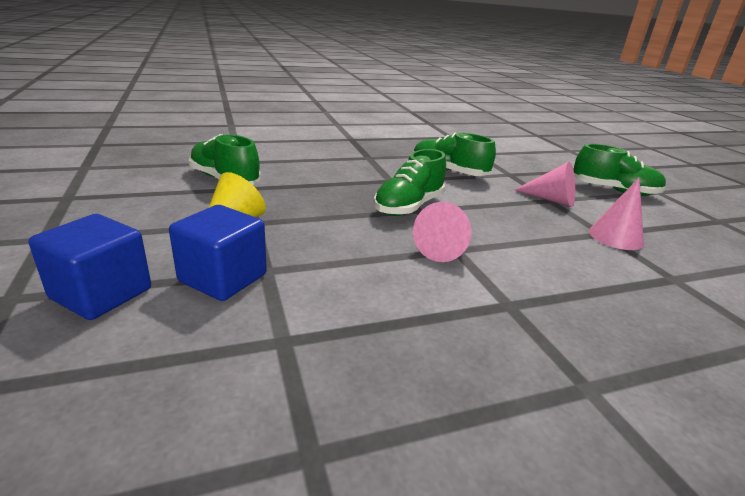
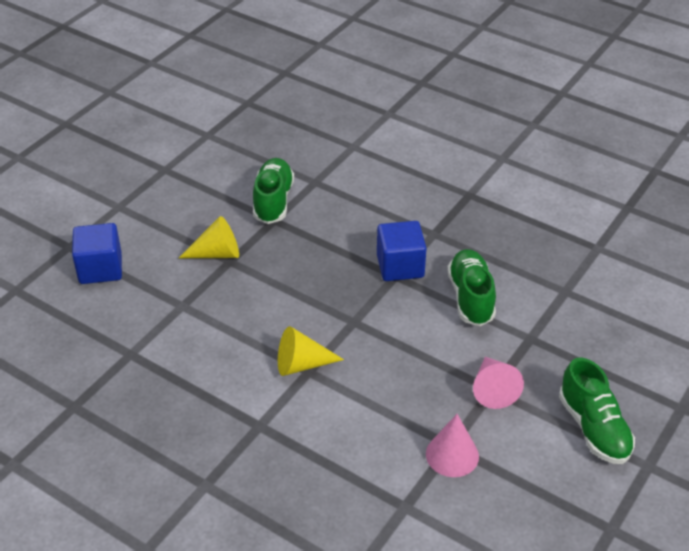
camera: 55 degrees right, 15 degrees up
blue cube [169,205,267,301] -> blue cube moved to [377,221,427,281]
green shoe [374,149,446,216] -> none
pink cone [413,202,472,262] -> yellow cone [278,326,344,376]

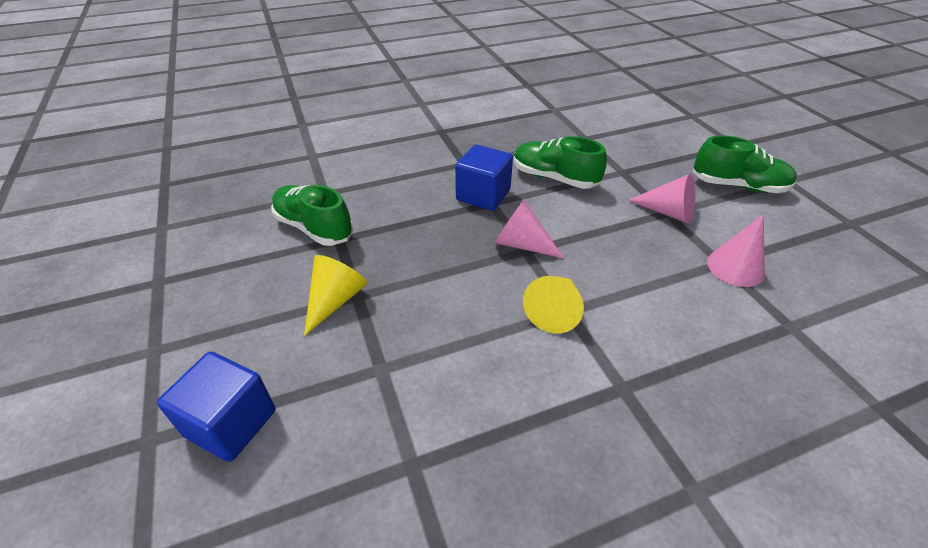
camera: 55 degrees left, 0 degrees up
none -> pink cone [495,200,564,258]

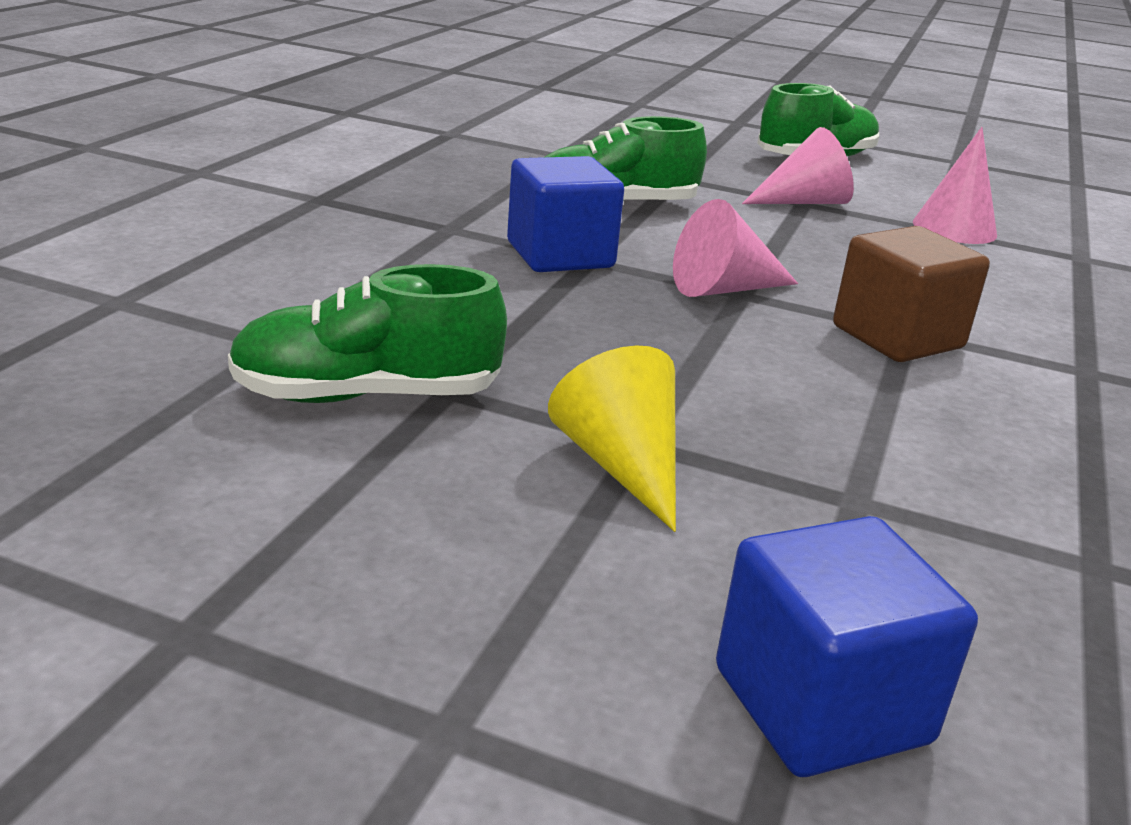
camera: 50 degrees left, 15 degrees down
yellow cone [523,276,584,334] -> brown cube [833,226,990,362]

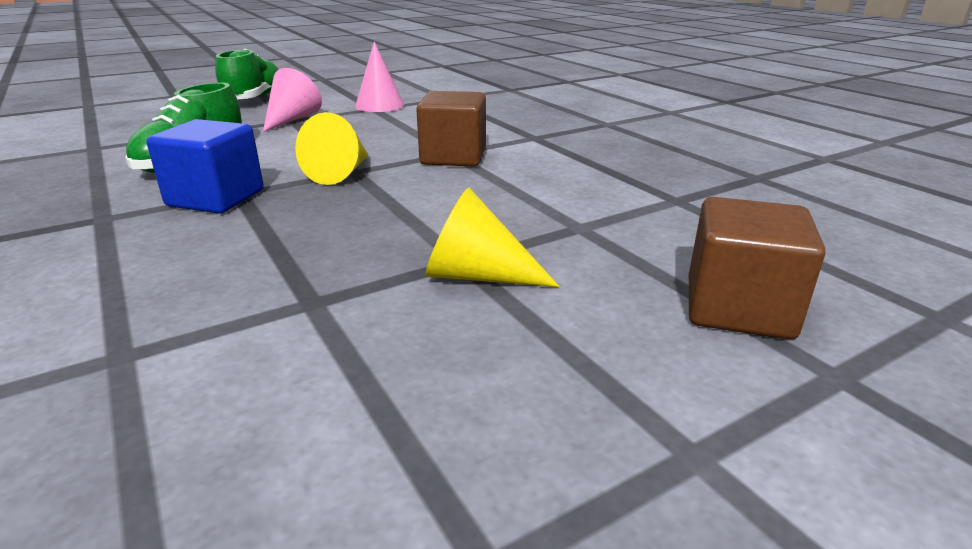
camera: 50 degrees left, 0 degrees up
green shoe [228,264,507,403] -> none
pink cone [673,199,798,297] -> yellow cone [295,112,368,185]
blue cube [716,516,978,777] -> brown cube [689,197,826,339]

